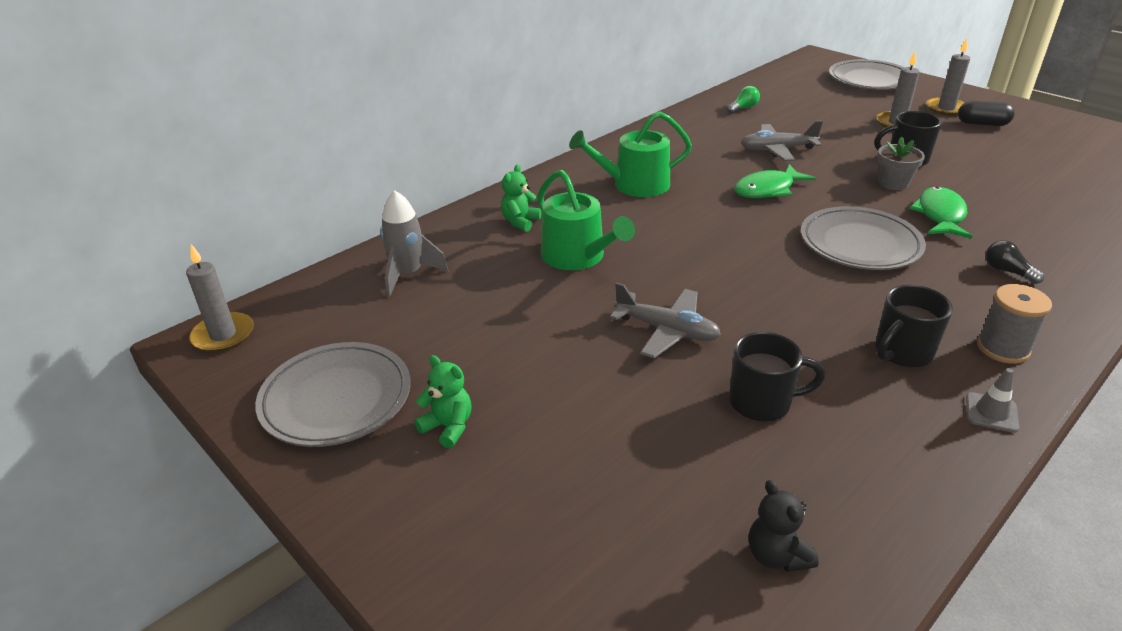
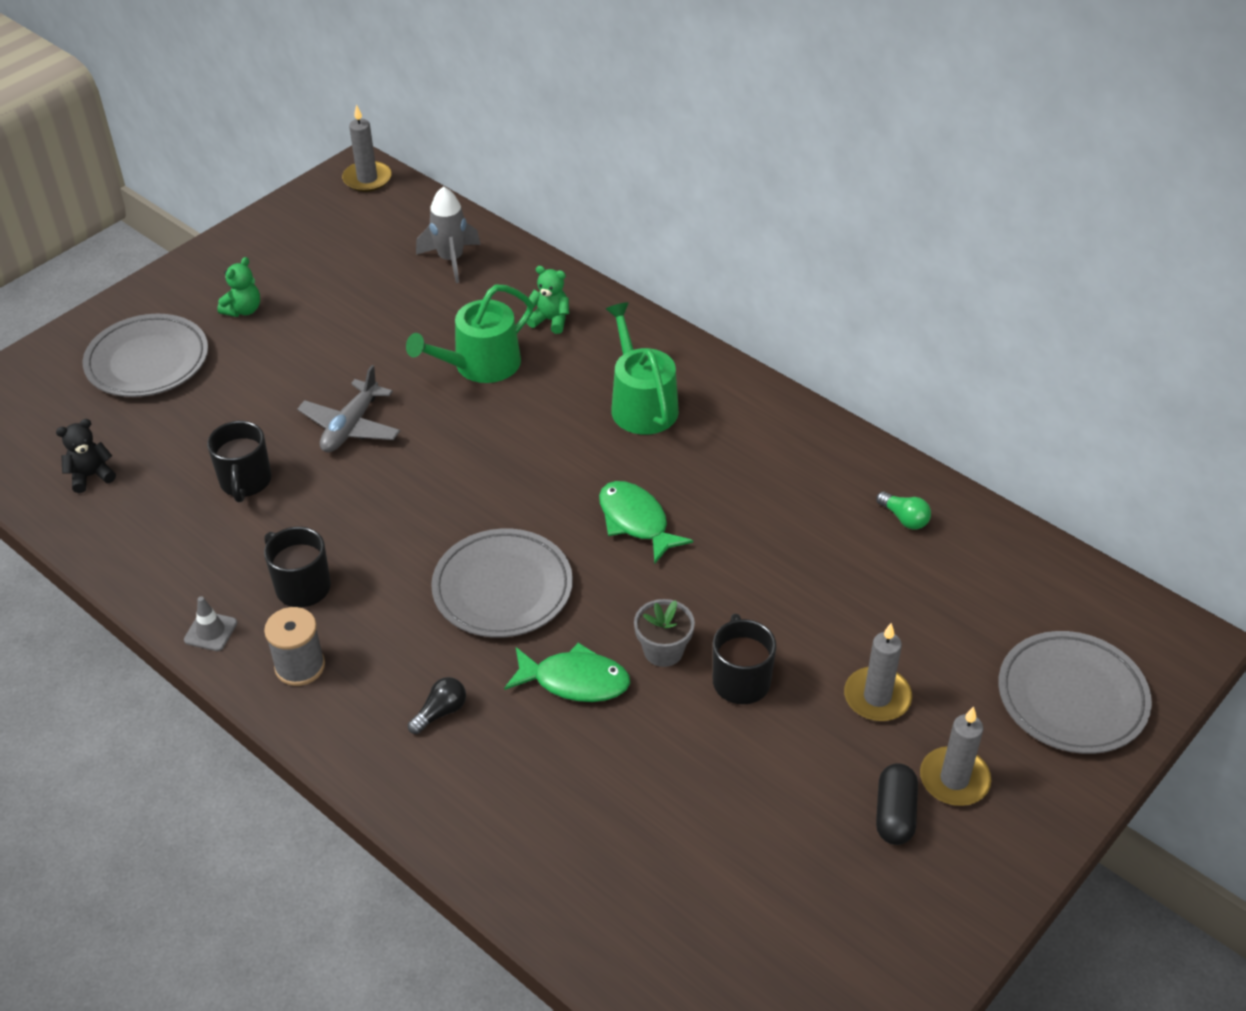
camera: 85 degrees right, 10 degrees up
grey plate [255,342,411,447] -> grey plate moved to [83,314,208,397]
grey plane [741,121,823,161] -> none

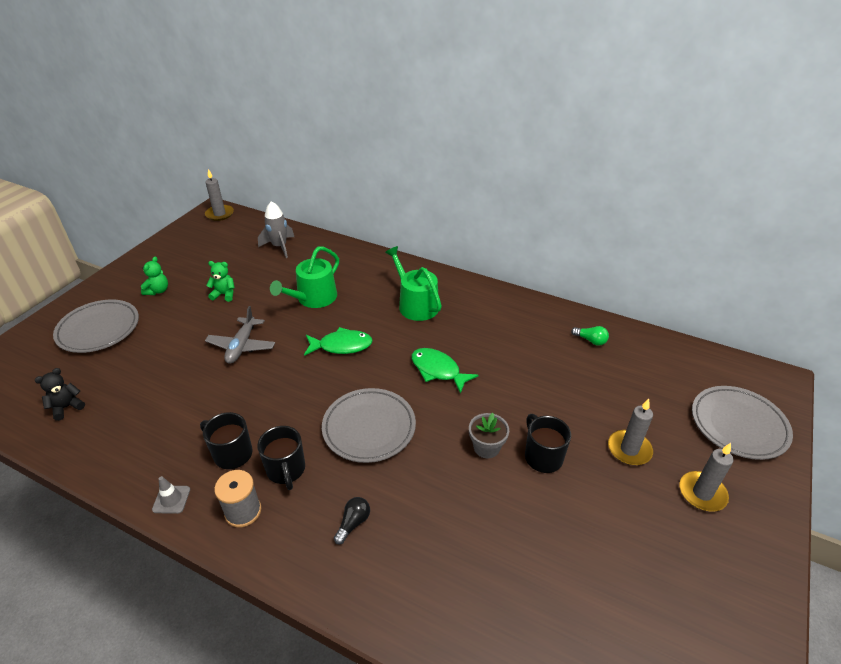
camera: 15 degrees left, 5 degrees down
black mug [207,421,271,502] -> black mug moved to [257,426,305,490]
green fish [504,643,630,702] -> green fish moved to [304,327,373,356]
green teddy bear [527,266,569,334] -> green teddy bear moved to [206,261,235,302]
black capsule [876,763,918,845] -> none

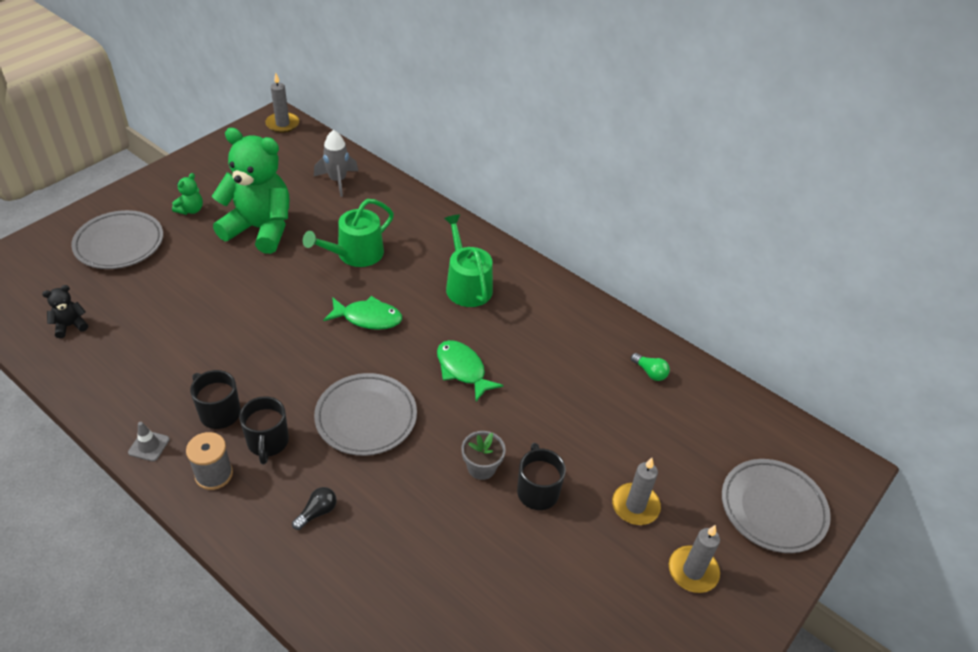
camera: 10 degrees right, 5 degrees up
grey plane [205,306,275,364] -> none
green teddy bear [206,261,235,302] -> green teddy bear [212,128,289,254], size x2.50

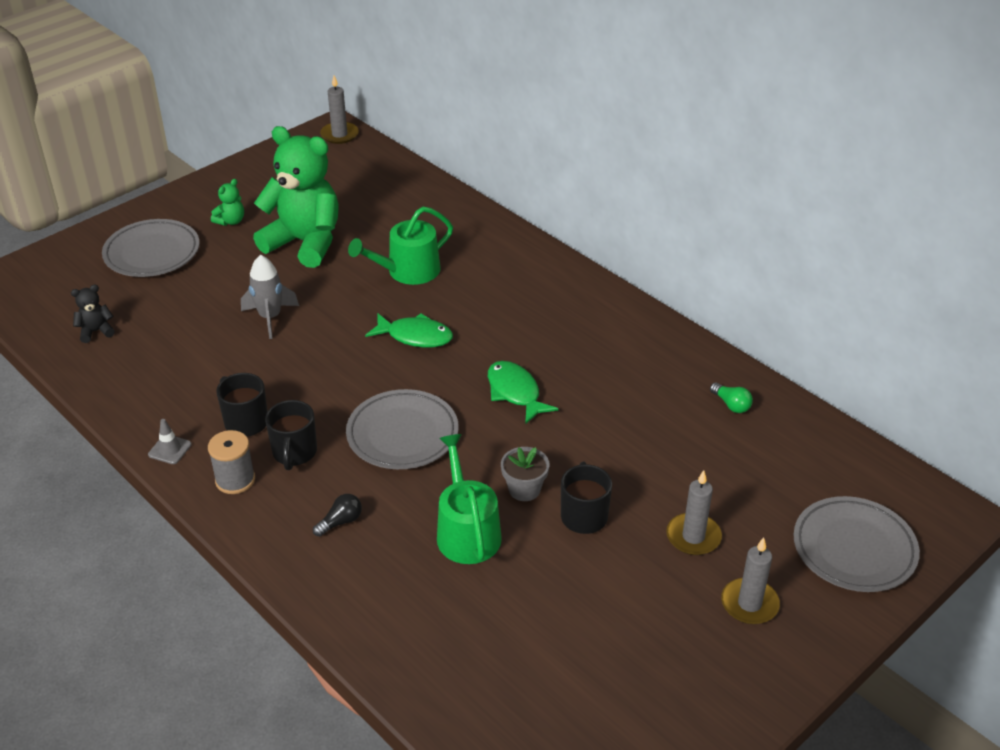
camera: 10 degrees right, 5 degrees down
grey rocket [314,130,358,197] -> grey rocket moved to [241,255,299,339]
green watering can [444,215,493,307] -> green watering can moved to [437,434,502,564]

